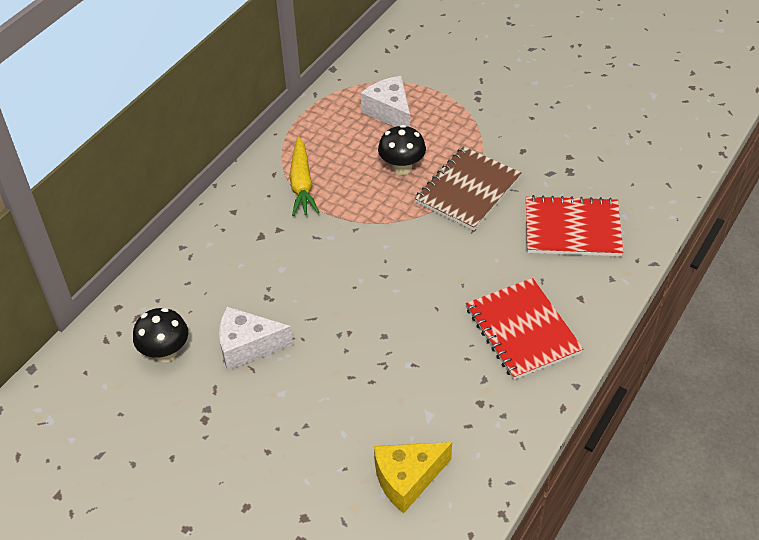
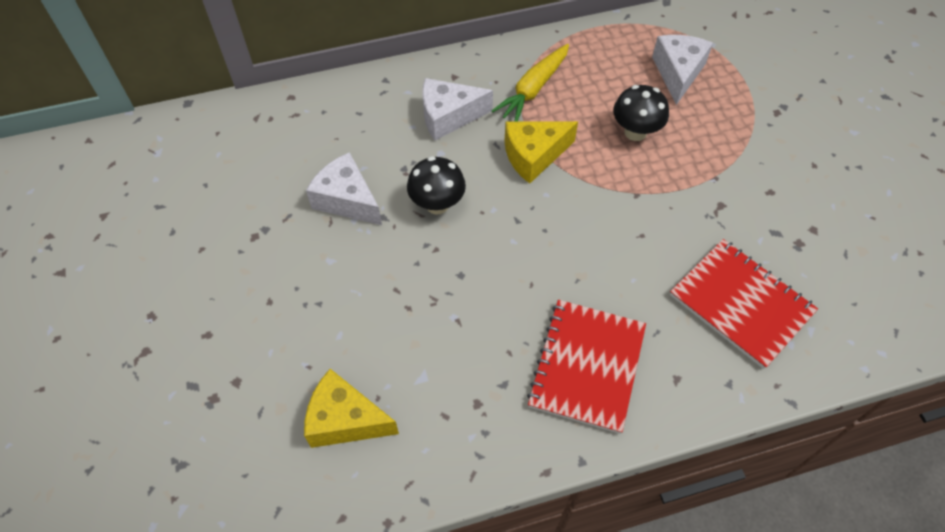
camera: 40 degrees right, 10 degrees up
black mushroom [133,308,188,362] -> black mushroom moved to [407,156,466,214]
brown notebook [415,146,522,231] -> none
none -> white cheese [422,78,493,141]
none -> yellow cheese [504,121,578,184]

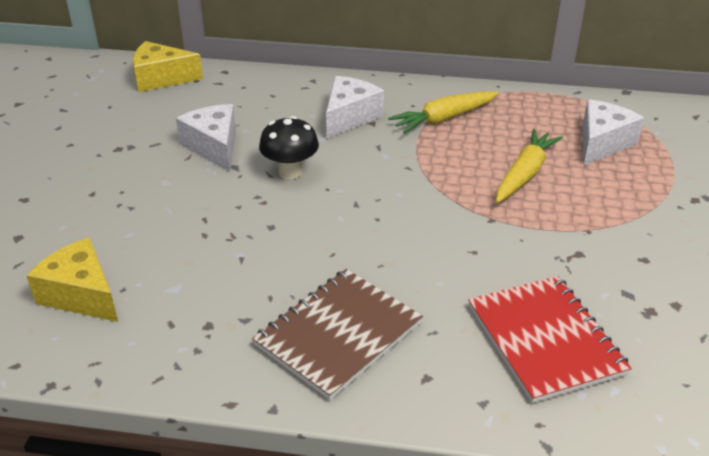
camera: 25 degrees right, 20 degrees down
white cheese [422,78,493,141] -> white cheese turned 105 degrees clockwise [326,76,384,139]
yellow cheese [504,121,578,184] -> yellow cheese moved to [133,41,203,92]
red notebook [527,300,646,434] -> brown notebook [252,269,423,400]
black mushroom [613,85,669,141] -> yellow carrot [496,129,563,203]

